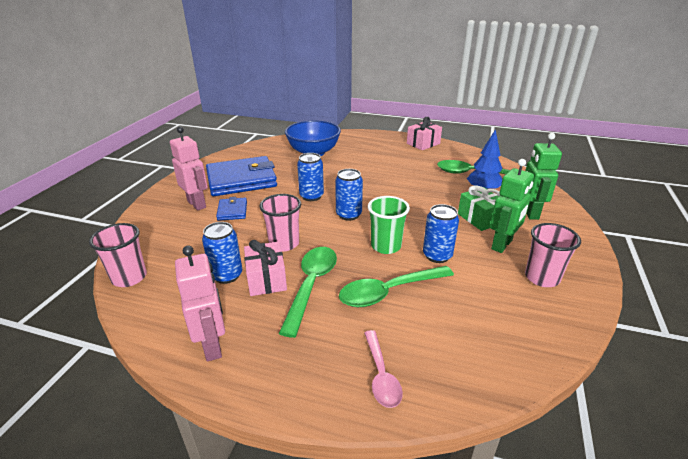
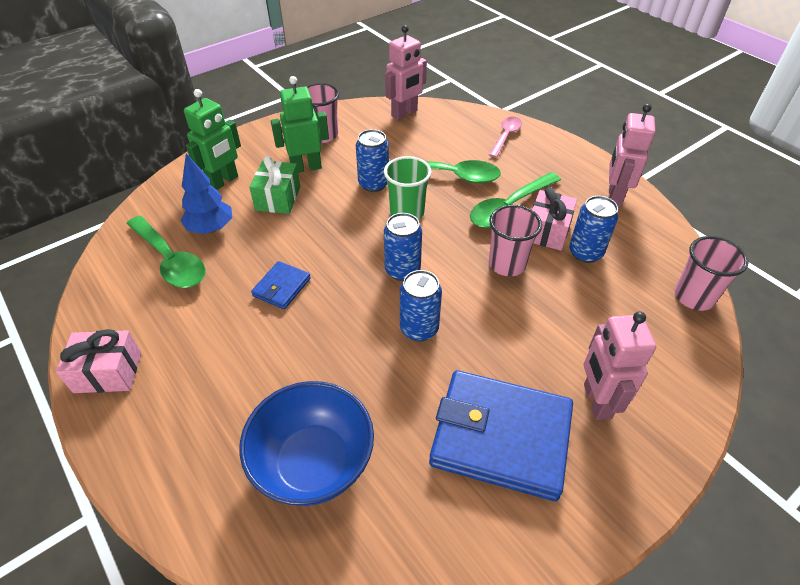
camera: 145 degrees left, 15 degrees up
blue wallet [216,197,247,221] -> blue wallet moved to [251,261,311,309]
none -> pink robot [385,25,427,120]

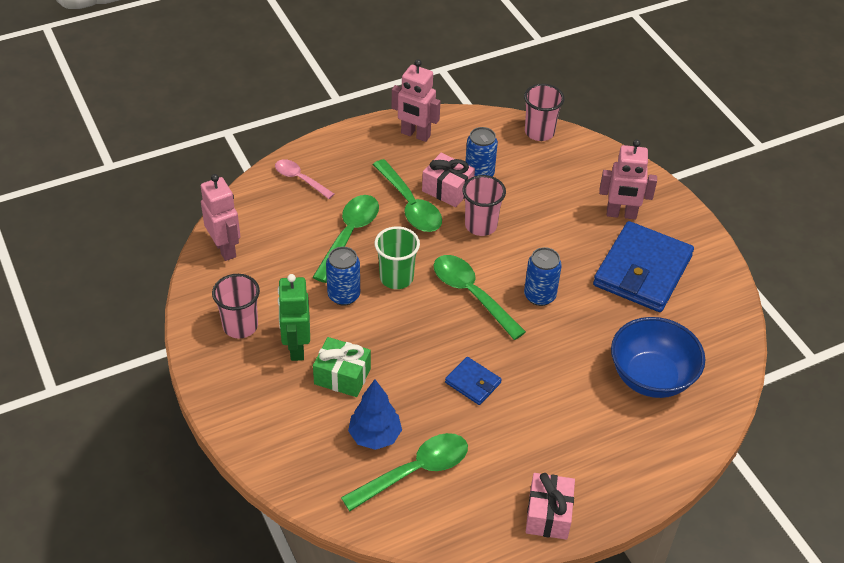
camera: 80 degrees left, 0 degrees up
green robot [184,89,241,190] -> none
blue can [384,213,422,281] -> green spoon [434,255,526,340]

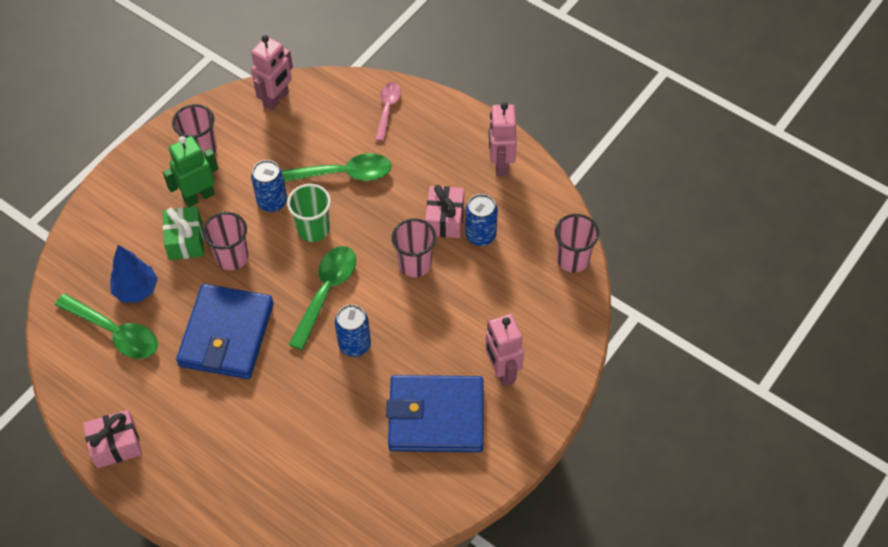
camera: 65 degrees right, 10 degrees up
green spoon [373,159,442,232] -> none
blue wallet [445,357,502,405] -> blue wallet [176,284,274,379], size x2.16
blue bowl [611,317,705,398] -> none
none -> pink cup [203,212,249,270]

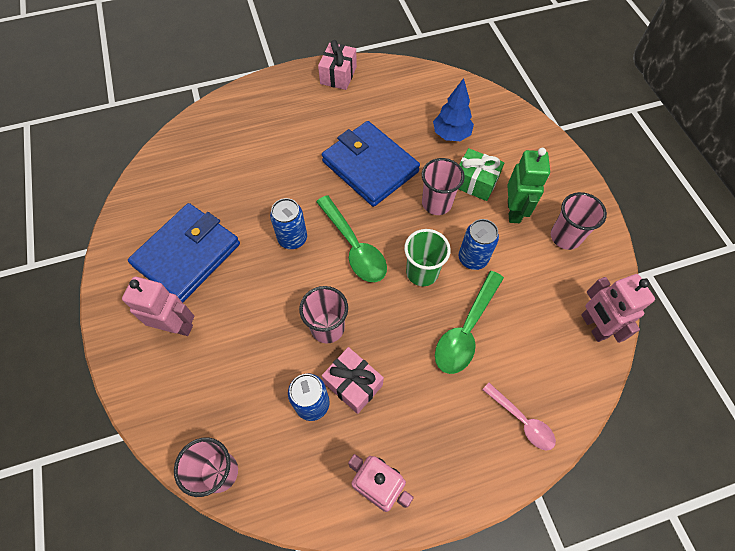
camera: 125 degrees right, 5 degrees up
green spoon [55,294,158,359] -> none

